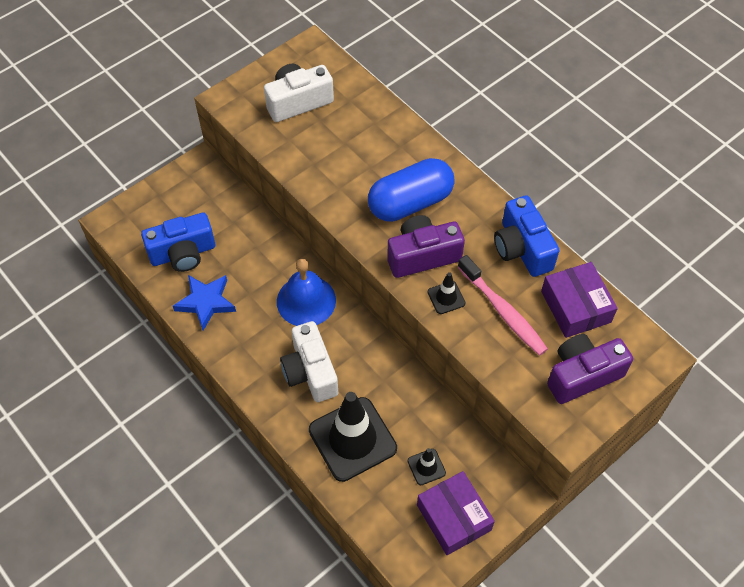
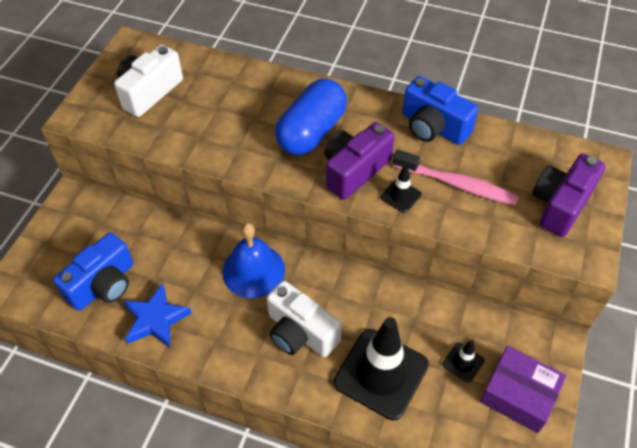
camera: 30 degrees left, 5 degrees down
purple box [541,262,618,338] -> none

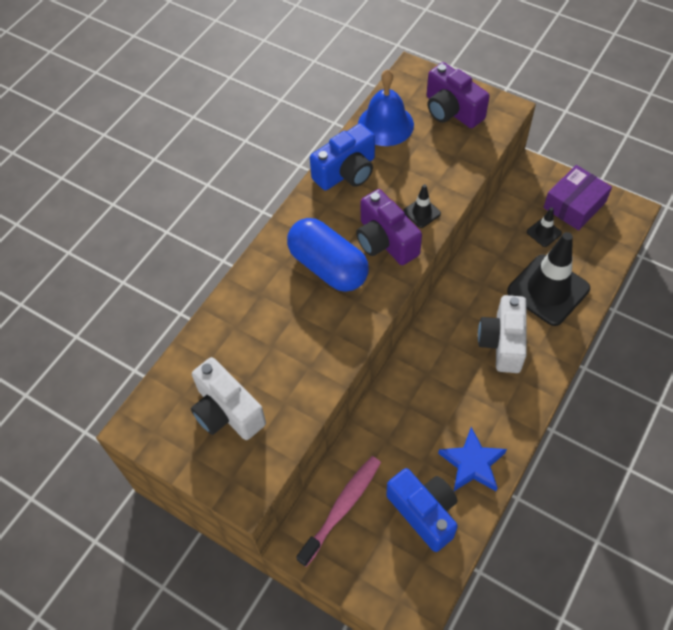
camera: 75 degrees left, 5 degrees up
blue bell [222,223,285,298] -> blue bell moved to [358,69,414,146]
white camera [267,281,342,357] -> white camera turned 135 degrees clockwise [478,295,527,373]
pink toothbrush [393,150,519,206] -> pink toothbrush moved to [296,456,381,567]

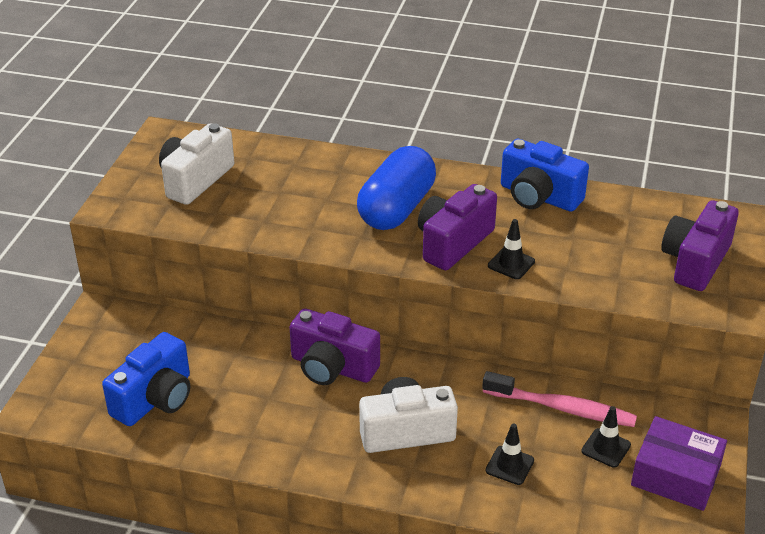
camera: 70 degrees right, 20 degrees down
pink toothbrush [296,456,381,567] -> pink toothbrush moved to [482,371,637,427]
blue bell [358,69,414,146] -> none
blue star [438,427,507,491] -> none
black traffic cone [507,232,590,326] -> black traffic cone [485,424,534,485], size x0.44
none -> purple camera [290,308,380,385]

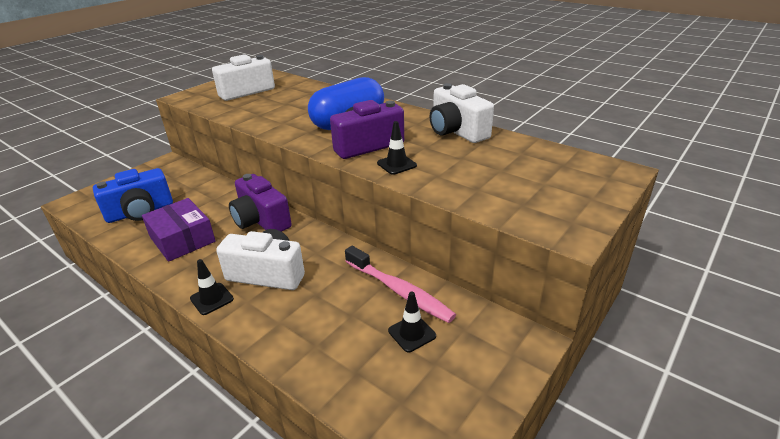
camera: 25 degrees right, 5 degrees down
black traffic cone [485,424,534,485] -> black traffic cone moved to [190,259,234,315]
blue camera [501,139,589,212] -> white camera [429,83,494,143]
purple box [631,416,727,511] -> purple box moved to [142,198,216,262]
purple camera [661,200,739,291] -> none

